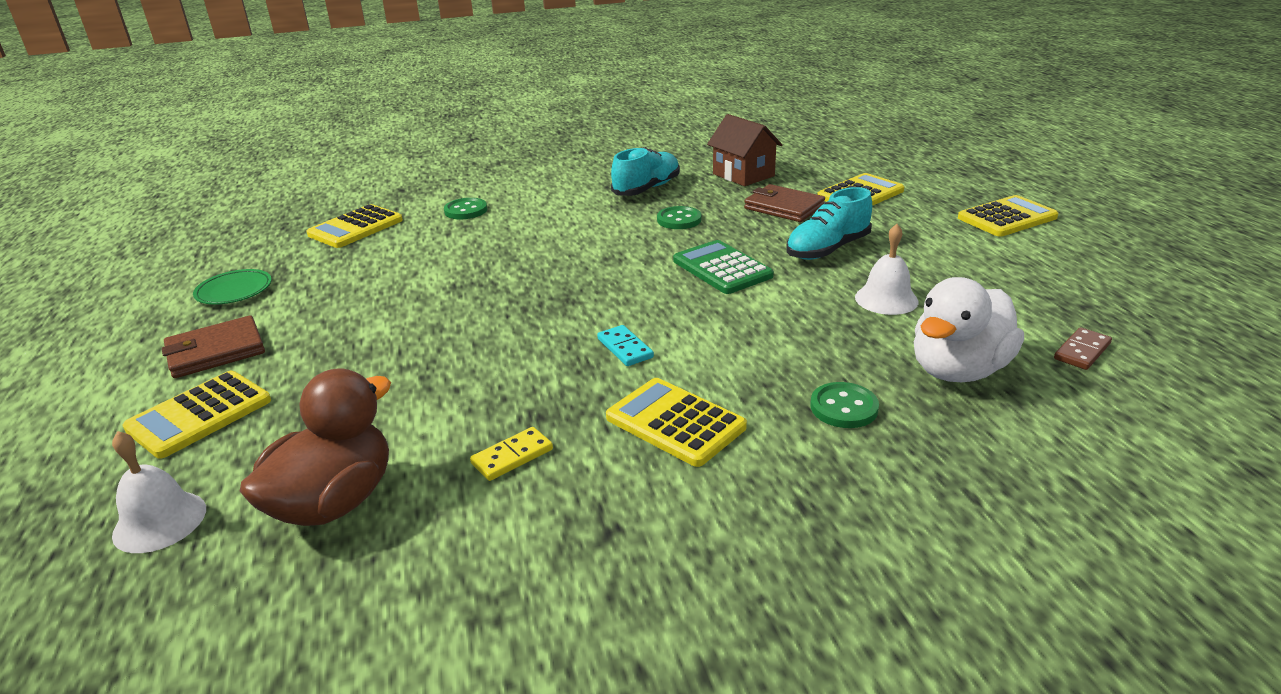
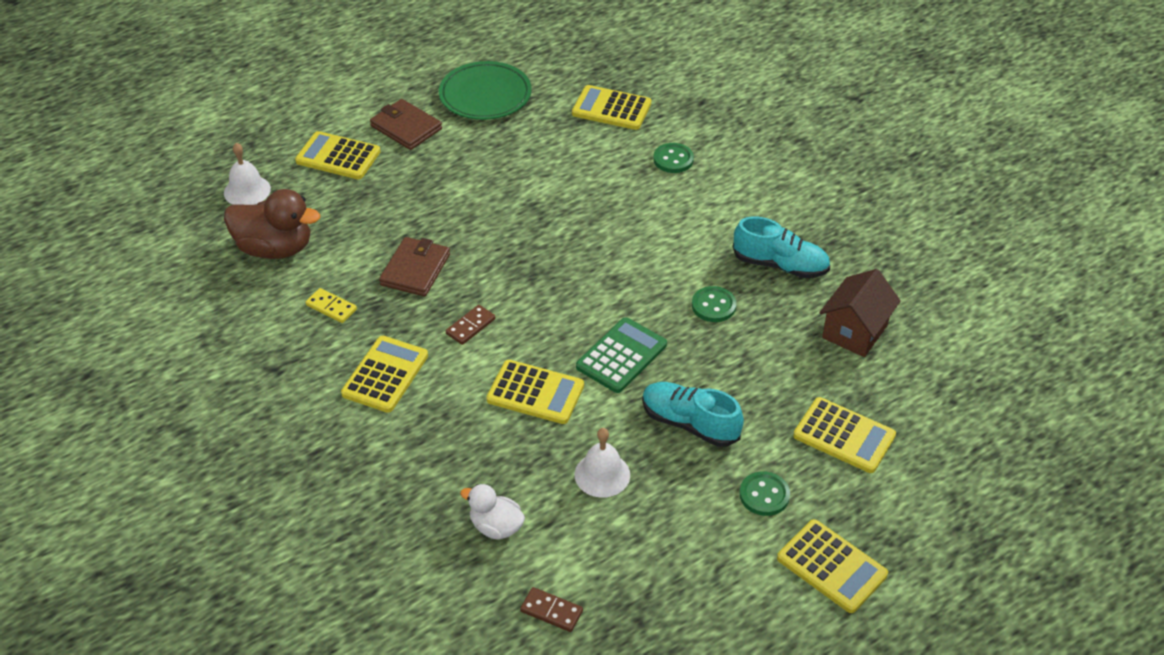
camera: 70 degrees right, 15 degrees up
green plate [193,269,272,305] -> green plate [439,61,532,120], size x1.66
turquoise domino [597,325,654,366] -> brown domino [446,305,495,345]
brown wallet [744,184,825,222] -> brown wallet moved to [379,237,450,296]
green button [810,382,879,428] -> green button moved to [740,471,790,516]
white duck [914,277,1024,382] -> white duck [460,484,525,540], size x0.58
none -> yellow calculator [486,360,584,424]

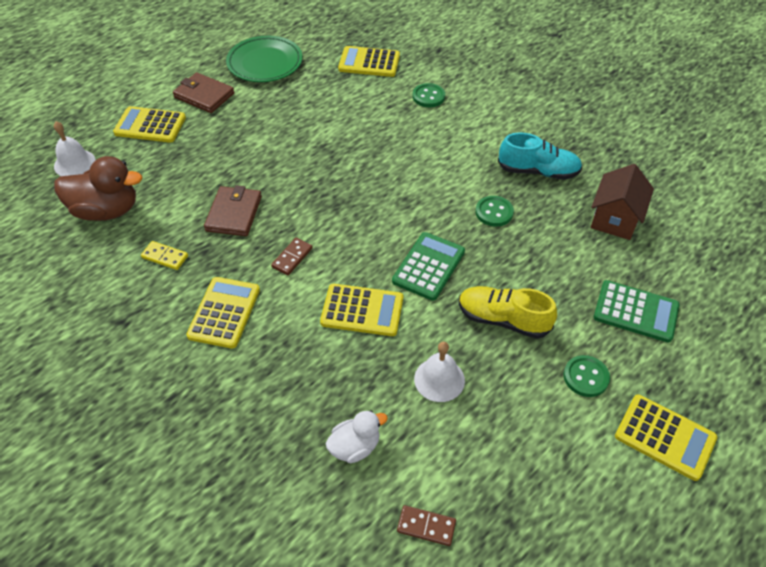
camera: 10 degrees left, 5 degrees up
white duck [460,484,525,540] -> white duck turned 135 degrees clockwise [326,410,388,463]
turquoise shoe [642,382,744,447] -> yellow shoe [459,286,557,339]
yellow calculator [793,397,896,473] -> green calculator [594,280,680,343]

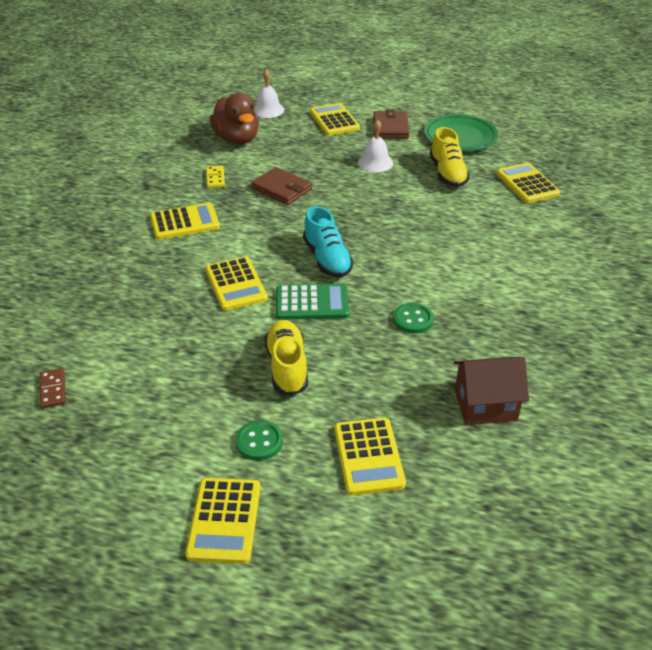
camera: 60 degrees right, 10 degrees down
brown wallet [204,185,262,236] -> brown wallet turned 60 degrees clockwise [251,167,312,205]
brown domino [271,238,313,275] -> none
white duck [326,410,388,463] -> none
green button [413,83,445,107] -> none
white bell [414,342,465,402] -> white bell moved to [358,119,393,172]
turquoise shoe [498,133,582,180] -> turquoise shoe moved to [303,206,353,278]
green calculator [594,280,680,343] -> yellow calculator [334,418,406,496]
none -> yellow shoe [430,127,470,187]

